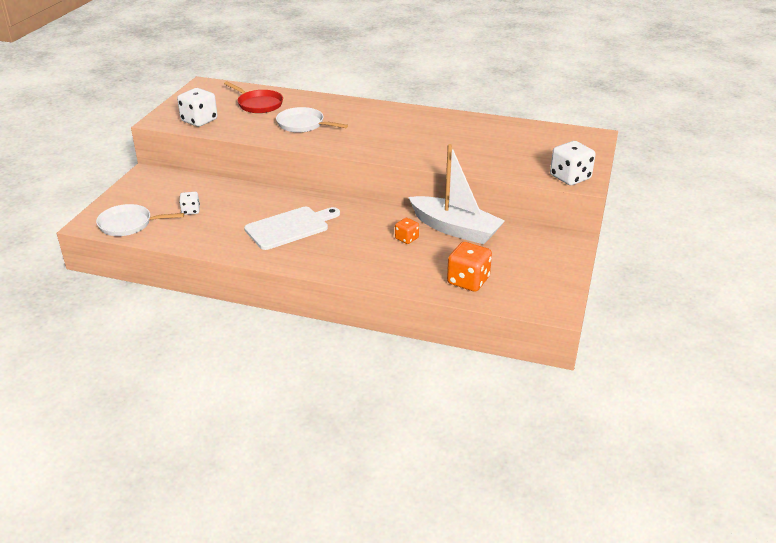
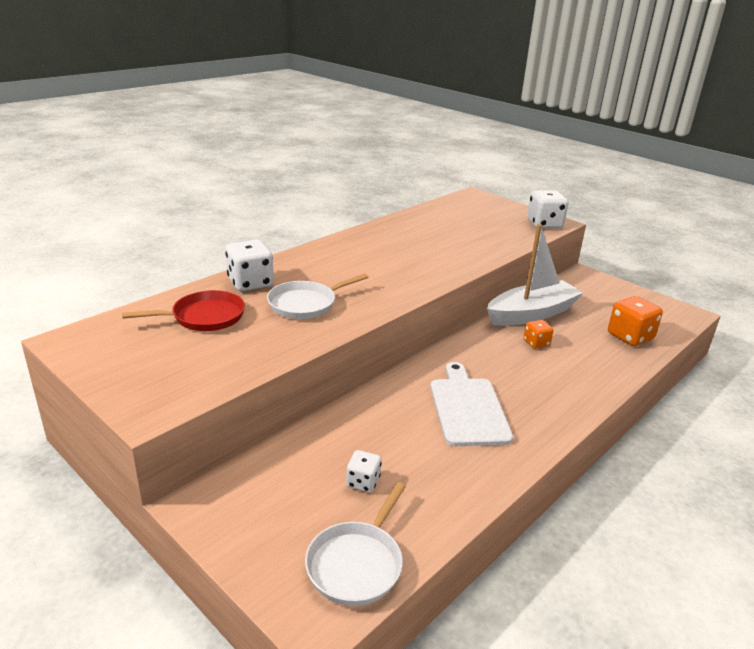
camera: 65 degrees left, 5 degrees down
white dice [177,88,218,127] -> white dice moved to [226,240,274,291]

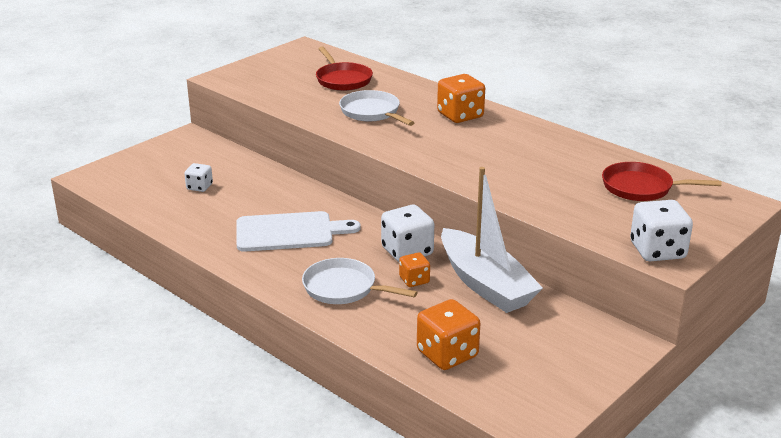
camera: 90 degrees right, 0 degrees up
white dice [226,240,274,291] -> white dice moved to [381,205,434,262]
white pan [305,482,406,606] -> white pan moved to [302,258,418,304]
none -> orange dice [437,74,485,123]
none -> red pan [602,162,722,201]

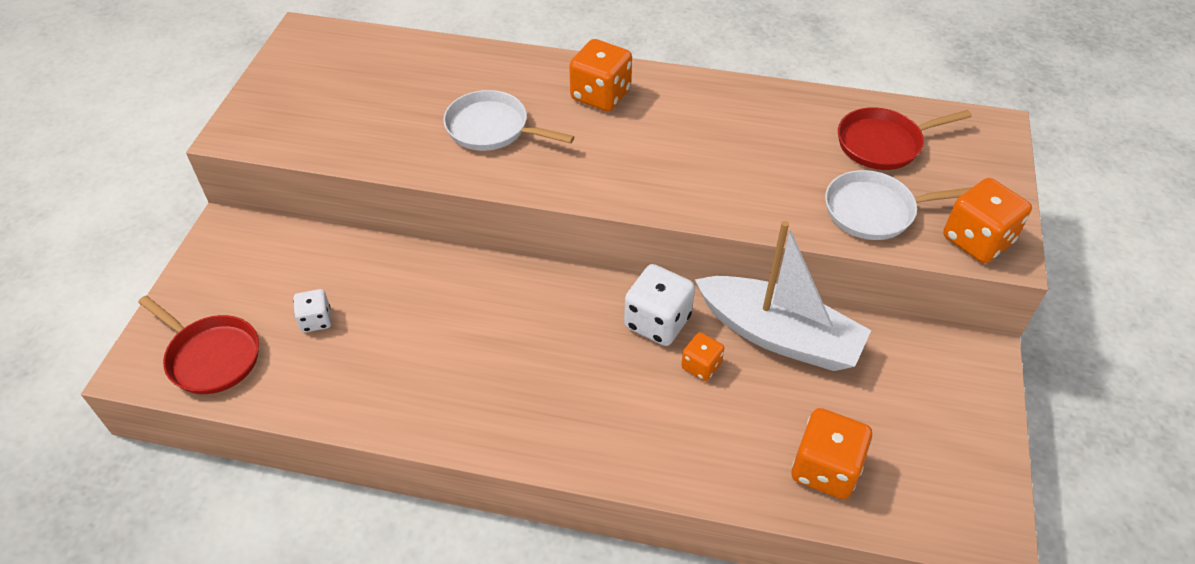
camera: 30 degrees left, 20 degrees up
white cutting board [237,211,361,251] -> none
white pan [302,258,418,304] -> white pan moved to [825,170,972,240]
red pan [316,47,373,91] -> red pan moved to [138,296,259,394]
white dice [630,200,693,261] -> orange dice [943,178,1032,263]

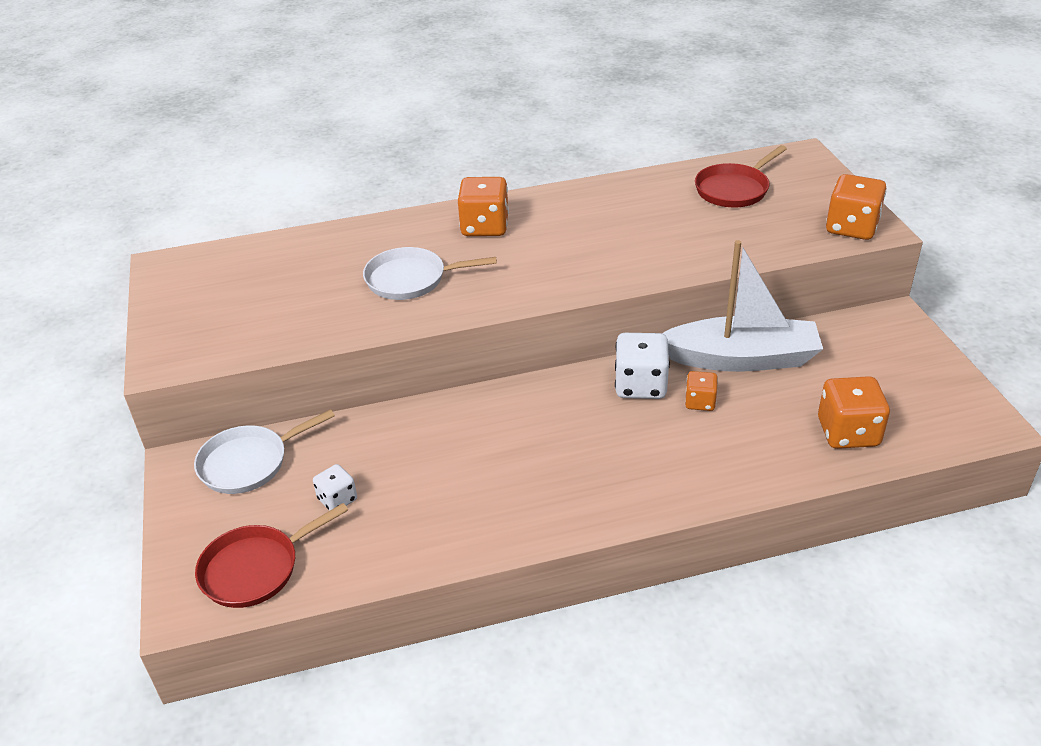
camera: 25 degrees left, 10 degrees down
red pan [138,296,259,394] -> red pan turned 135 degrees clockwise [195,503,348,608]
white pan [825,170,972,240] -> white pan moved to [194,409,335,494]

